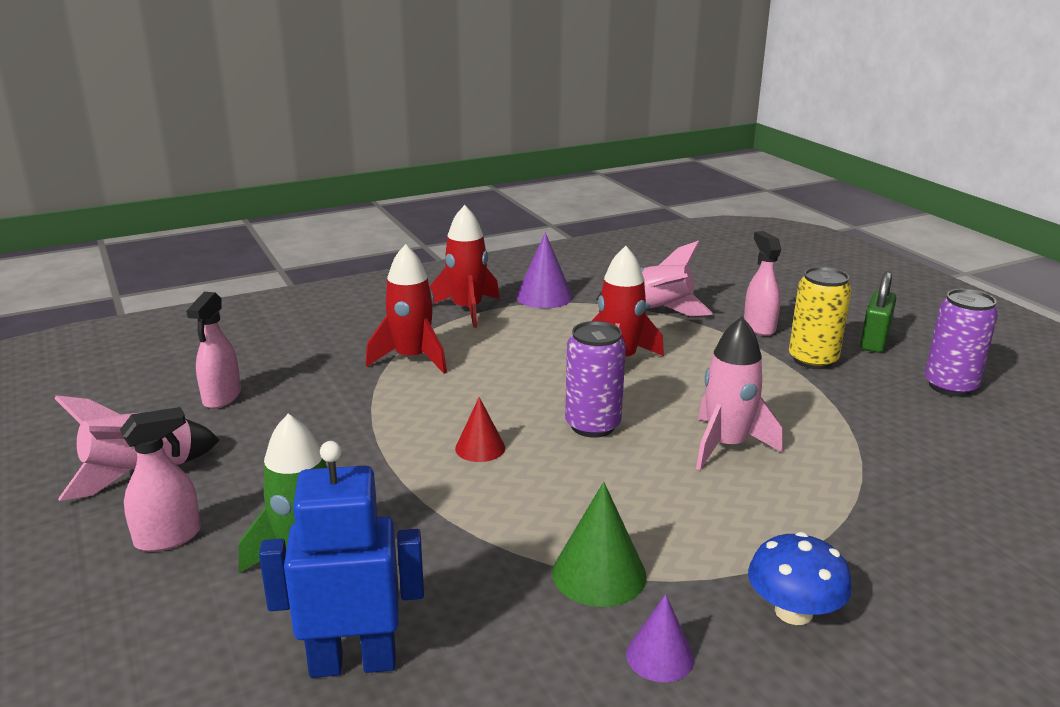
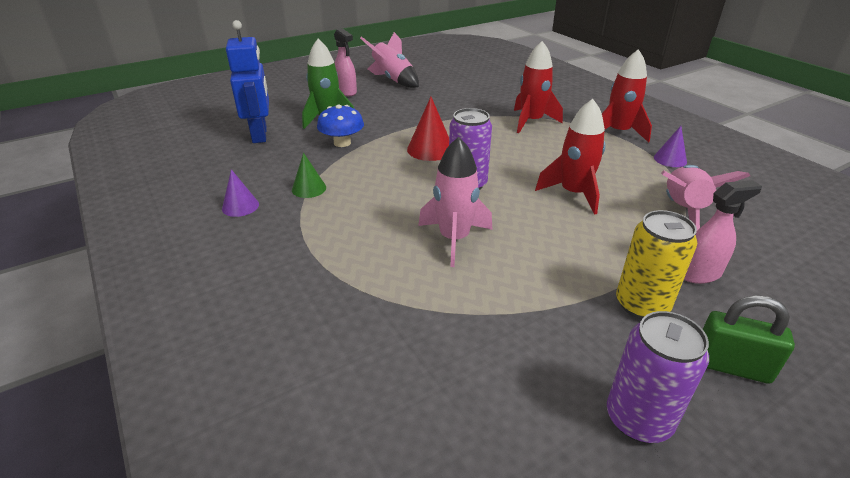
camera: 85 degrees right, 10 degrees up
pink spray bottle [186,292,241,409] -> none
red cone [455,397,505,462] -> red cone [407,97,449,161], size x1.55
purple cone [516,233,573,309] -> purple cone [654,126,687,167], size x0.64
green cone [552,482,647,607] -> green cone [292,153,326,198], size x0.64
blue mushroom [748,532,852,625] -> blue mushroom moved to [317,104,364,147]

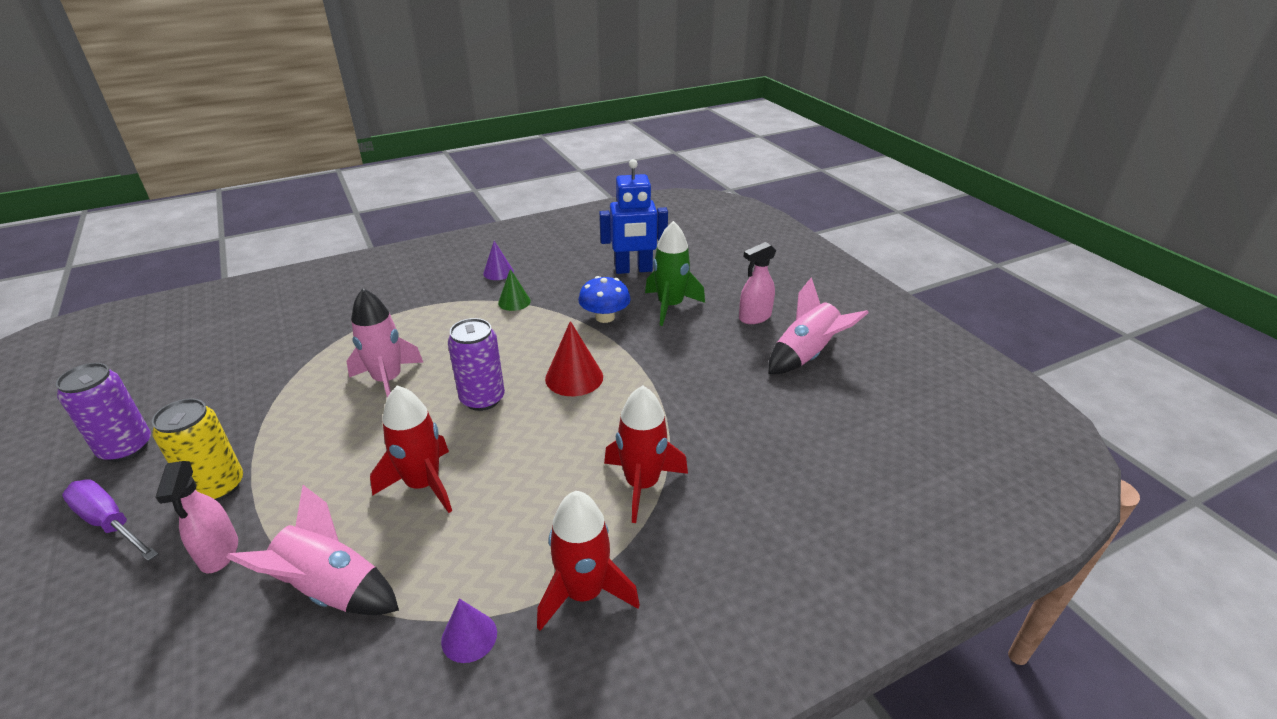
camera: 95 degrees right, 0 degrees up
green padlock [703,295,795,384] -> purple screwdriver [62,479,158,561]

